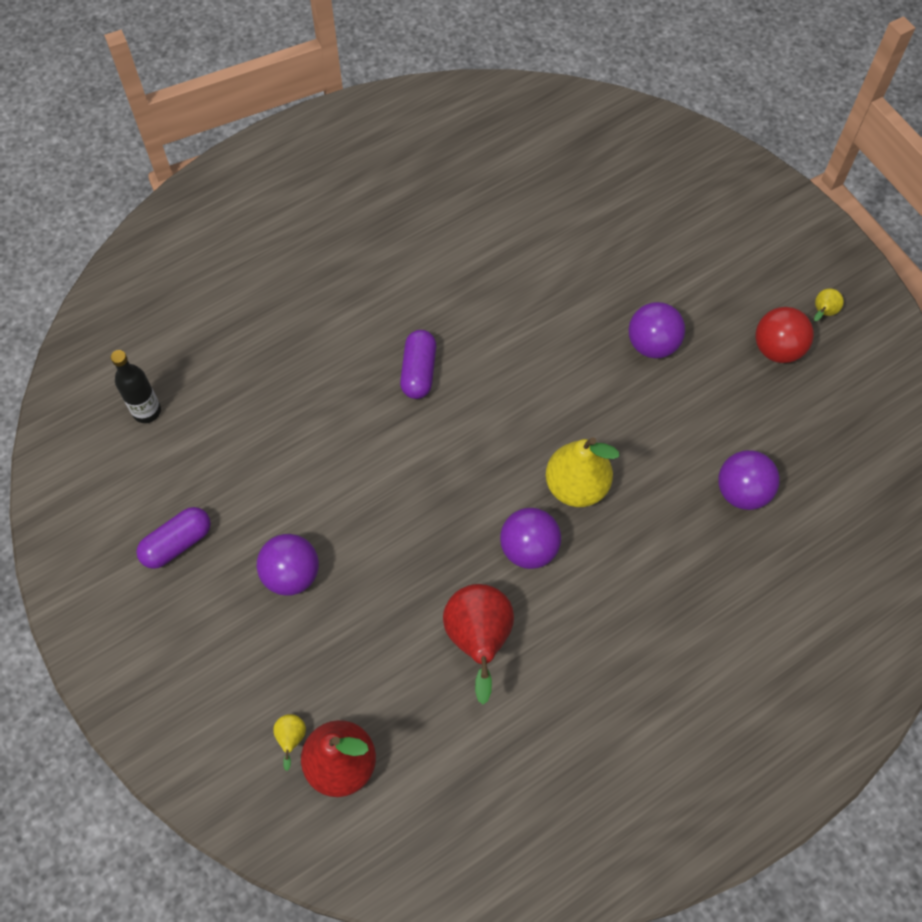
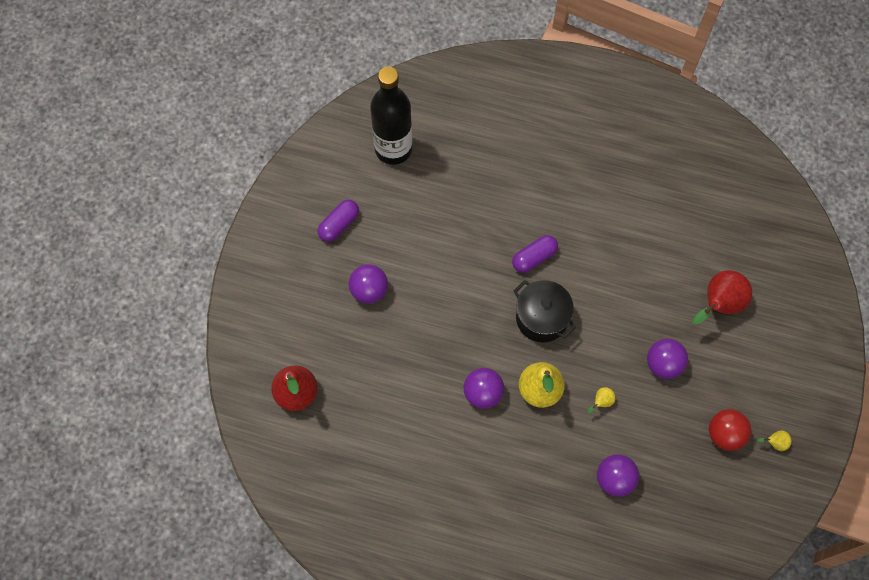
camera: 50 degrees right, 5 degrees up
black bottle [111,350,161,423] -> black bottle [370,67,412,165], size x1.98
purple capsule [136,507,211,569] -> purple capsule turned 60 degrees counterclockwise [318,200,359,242]
yellow pear [273,714,306,771] -> yellow pear moved to [588,387,616,413]
red pear [443,584,514,704] -> red pear moved to [692,270,752,325]
none -> black pot [514,280,576,343]

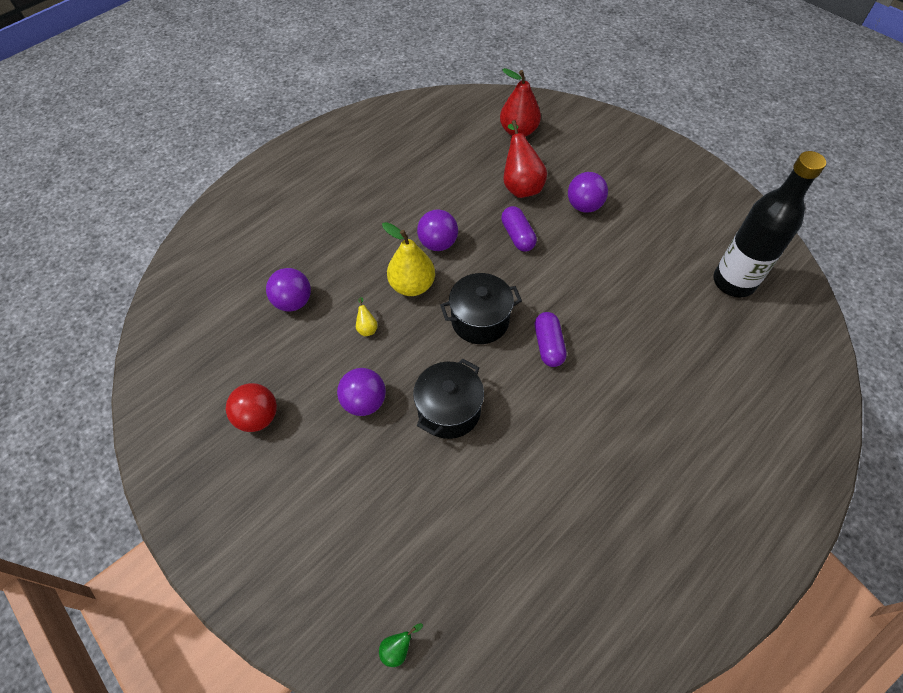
camera: 120 degrees right, 10 degrees down
purple capsule [318,200,359,242] -> purple capsule moved to [501,206,537,252]
red pear [692,270,752,325] -> red pear moved to [503,120,547,198]
yellow pear [757,430,792,451] -> none
none -> green pear [379,623,423,667]
none -> black pot [413,358,484,439]

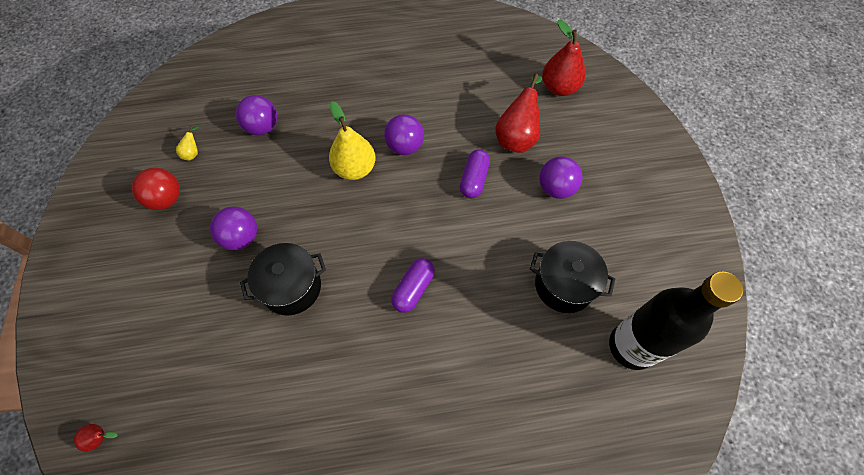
camera: 35 degrees right, 5 degrees up
yellow pear [356,297,378,336] -> yellow pear moved to [176,126,199,160]
green pear [379,623,423,667] -> red pear [74,424,118,452]
black pot [440,273,522,344] -> black pot moved to [530,241,615,313]

